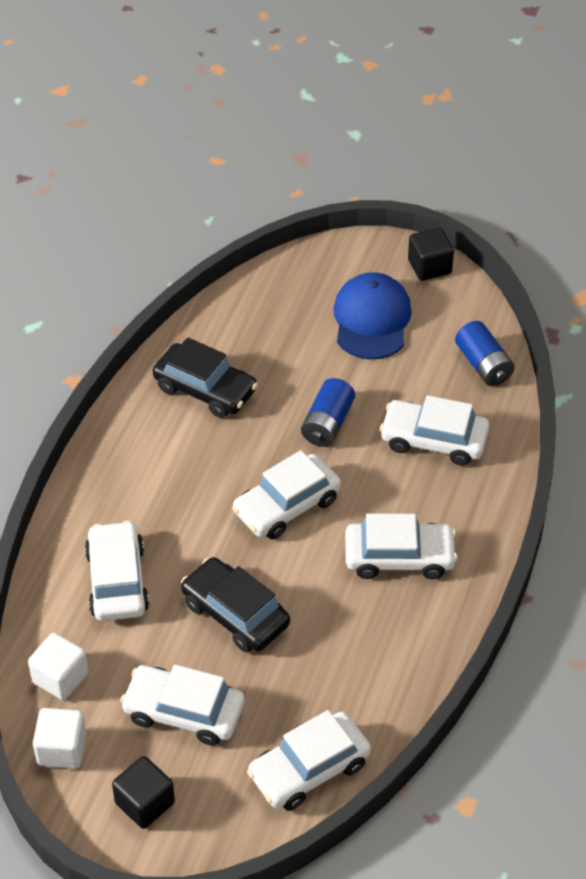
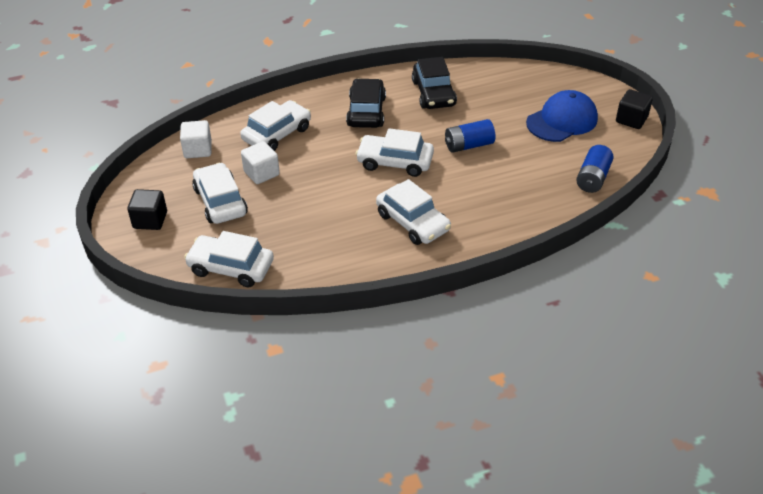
camera: 50 degrees right, 5 degrees down
white cube [33,708,87,769] -> white cube moved to [241,141,280,184]
black car [181,557,290,652] -> black car moved to [346,78,386,128]
white car [380,395,489,466] -> none

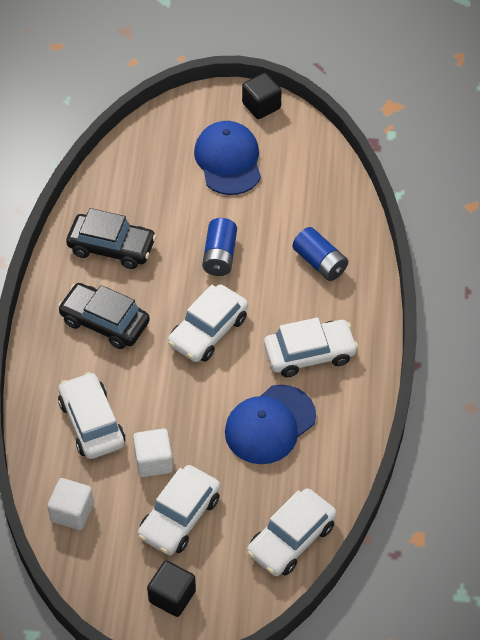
camera: 65 degrees left, 10 degrees up
white car [192,163,248,224] -> white car turned 60 degrees counterclockwise [138,465,220,555]
blue battery [576,145,614,193] -> blue battery moved to [292,227,348,281]
none -> blue cap [225,385,316,464]

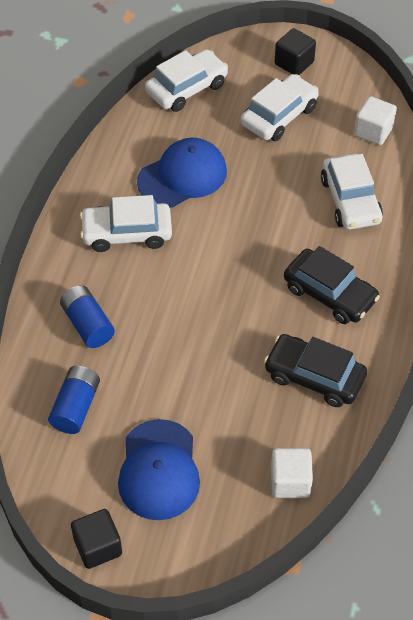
camera: 170 degrees left, 0 degrees up
white cube [133,429,173,477] -> white cube moved to [271,448,313,498]
white car [168,284,248,362] -> none
blue battery [202,218,237,276] -> blue battery moved to [48,366,100,434]

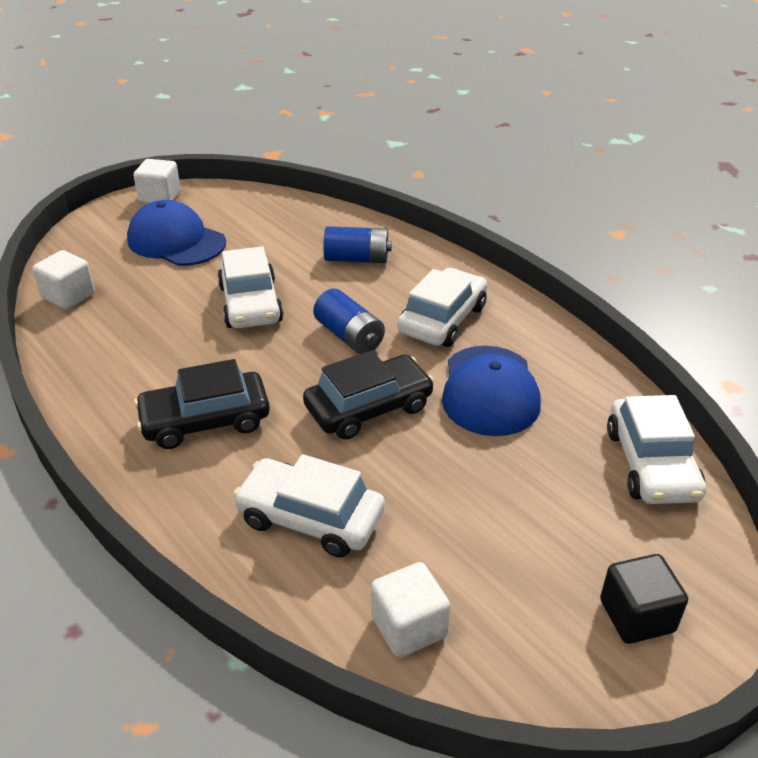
camera: 125 degrees right, 15 degrees down
blue battery [48,366,100,434] -> blue battery moved to [313,289,385,354]
black cube [71,509,122,569] -> white cube [133,159,181,204]
white car [241,74,319,141] -> white car moved to [217,247,284,328]
black car [264,334,367,407] -> black car moved to [303,350,434,439]

